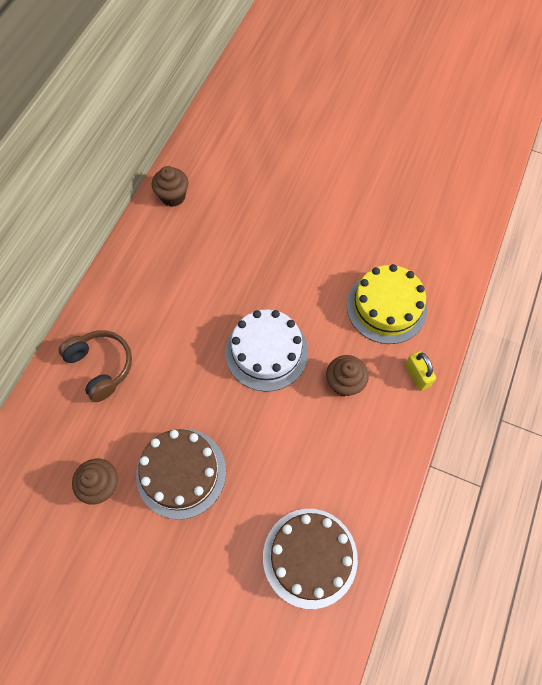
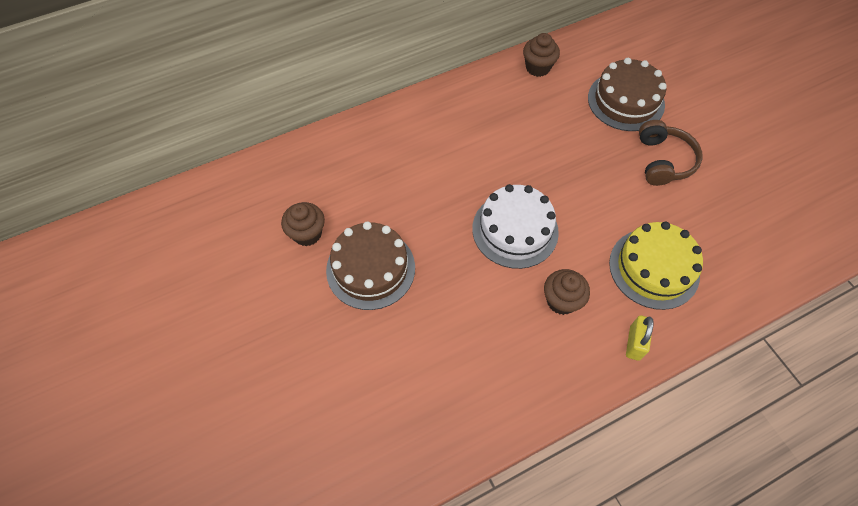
camera: 40 degrees right, 5 degrees down
brown headphones [59,330,132,402] -> brown headphones moved to [639,120,703,186]
brown cake [263,509,358,609] -> brown cake moved to [588,58,667,131]

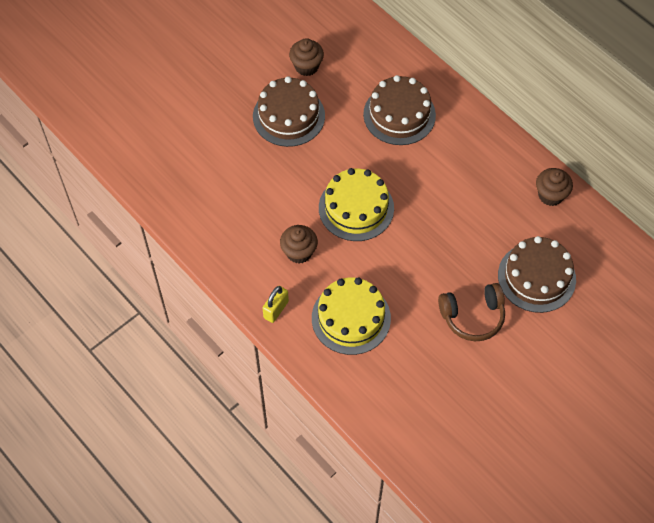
camera: 75 degrees right, 0 degrees up
white cake [472,184,559,269] -> yellow cake [319,168,394,241]
yellow padlock [626,315,654,361] -> yellow padlock turned 60 degrees counterclockwise [263,286,289,323]
none -> brown cake [363,75,436,145]

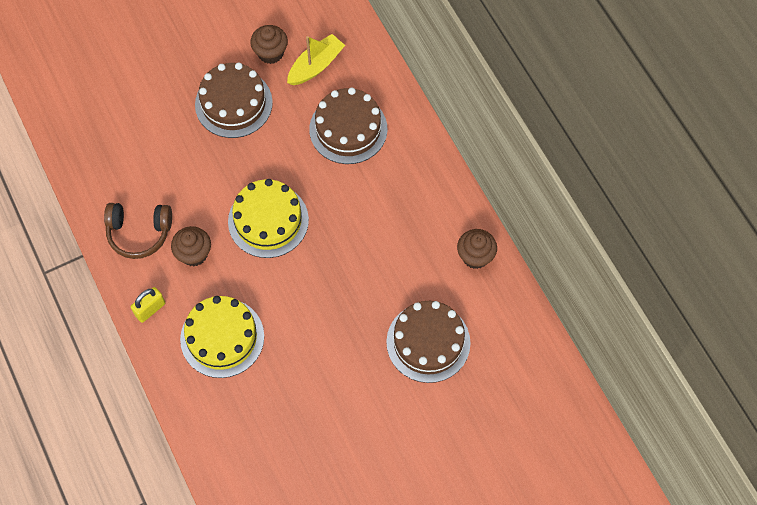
camera: 15 degrees right, 5 degrees up
brown headphones [438,283,505,341] -> brown headphones moved to [104,203,172,259]
none -> yellow boat [287,34,345,85]

